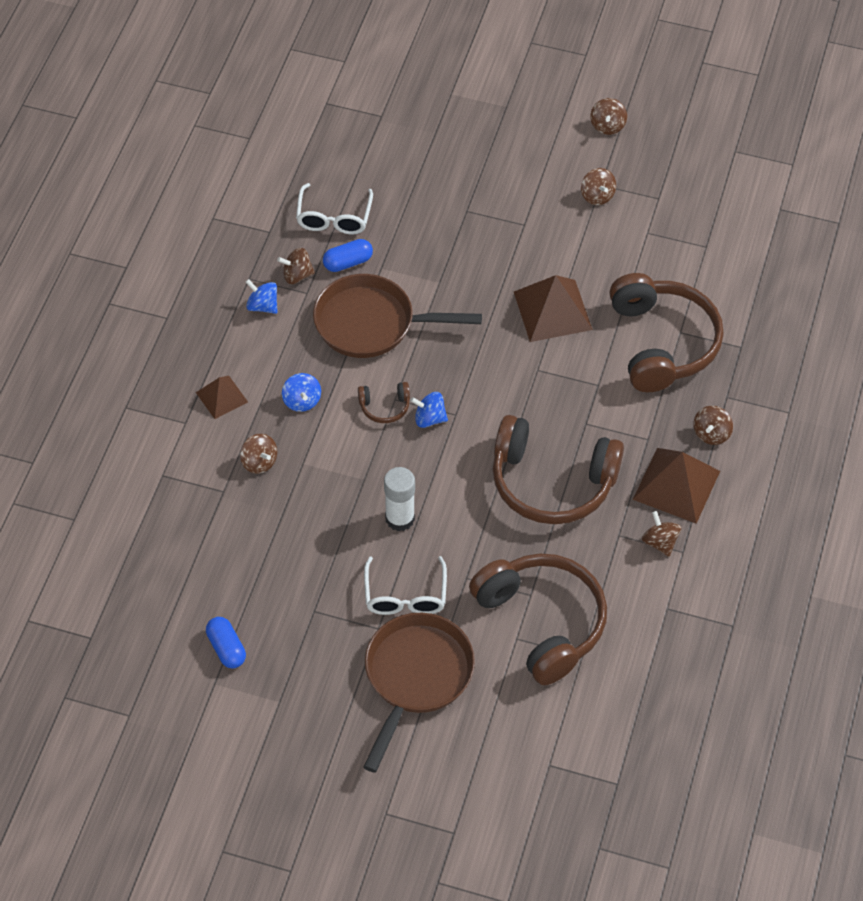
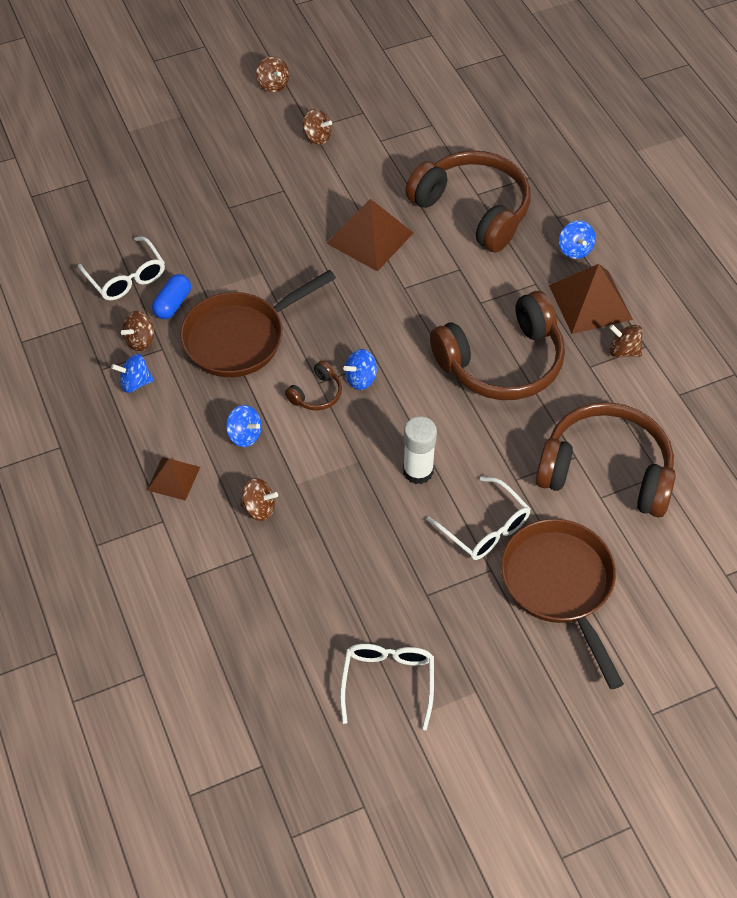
camera: 40 degrees left, 0 degrees up
blue capsule [206,617,246,668] -> white glasses [340,644,434,730]
brown spinning top [694,406,733,445] -> blue spinning top [559,221,595,259]

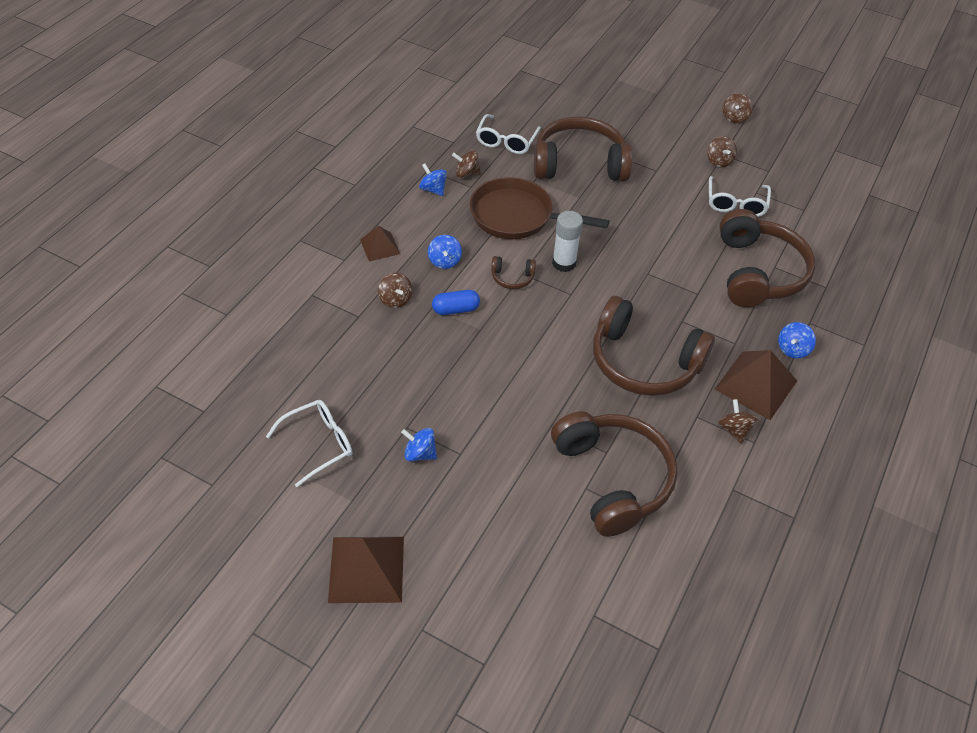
camera: 50 degrees right, 5 degrees down
blue capsule [152,274,191,319] -> blue capsule moved to [432,290,480,315]
brown pyramid [326,199,413,271] -> brown pyramid moved to [328,537,404,603]
blue spinning top [343,349,378,390] -> blue spinning top moved to [401,428,437,461]
white glue stick [403,416,437,484] -> white glue stick moved to [552,211,583,272]
white glasses [427,477,531,560] -> white glasses moved to [709,176,771,217]
brown pan [501,519,624,689] -> none
none -> brown headphones [534,116,633,181]

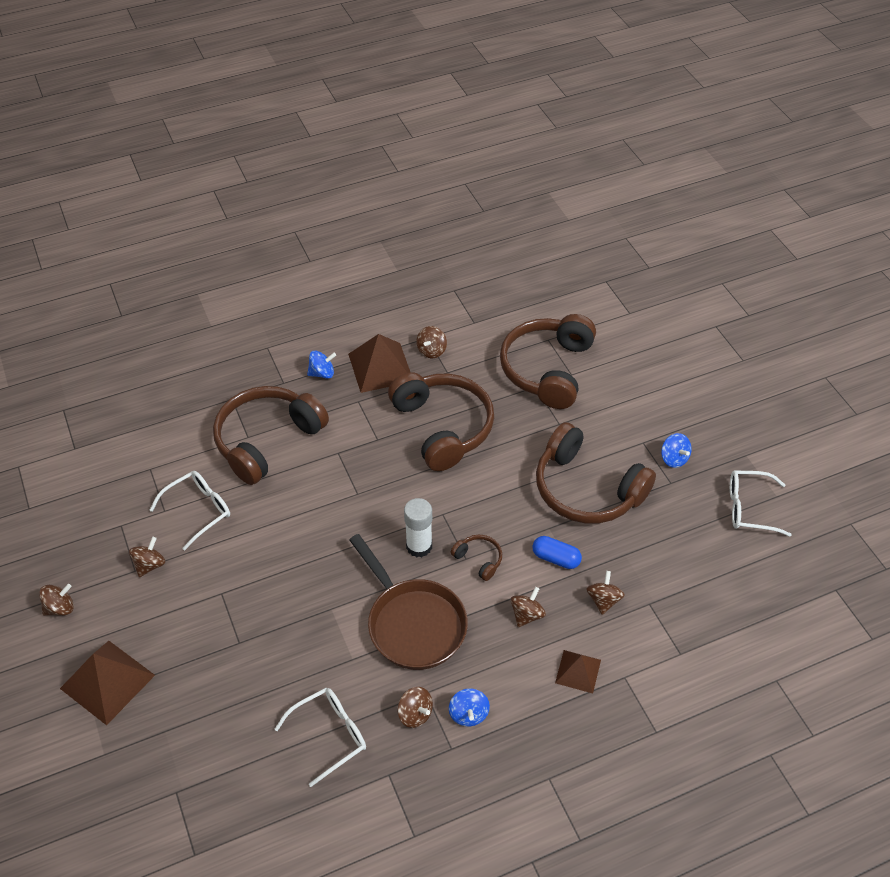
camera: 140 degrees left, 0 degrees up
brown pyramid [328,537,404,603] -> brown pyramid moved to [60,641,155,725]
blue spinning top [428,235,462,269] -> brown spinning top [511,587,546,627]
brown headphones [534,116,633,181] -> brown headphones moved to [536,422,656,524]

